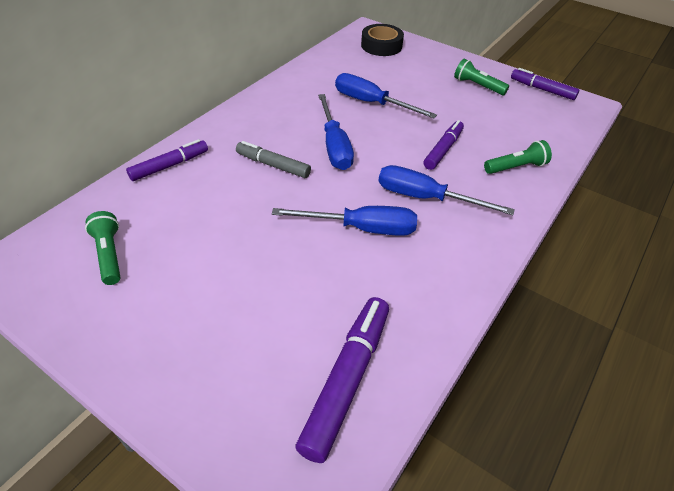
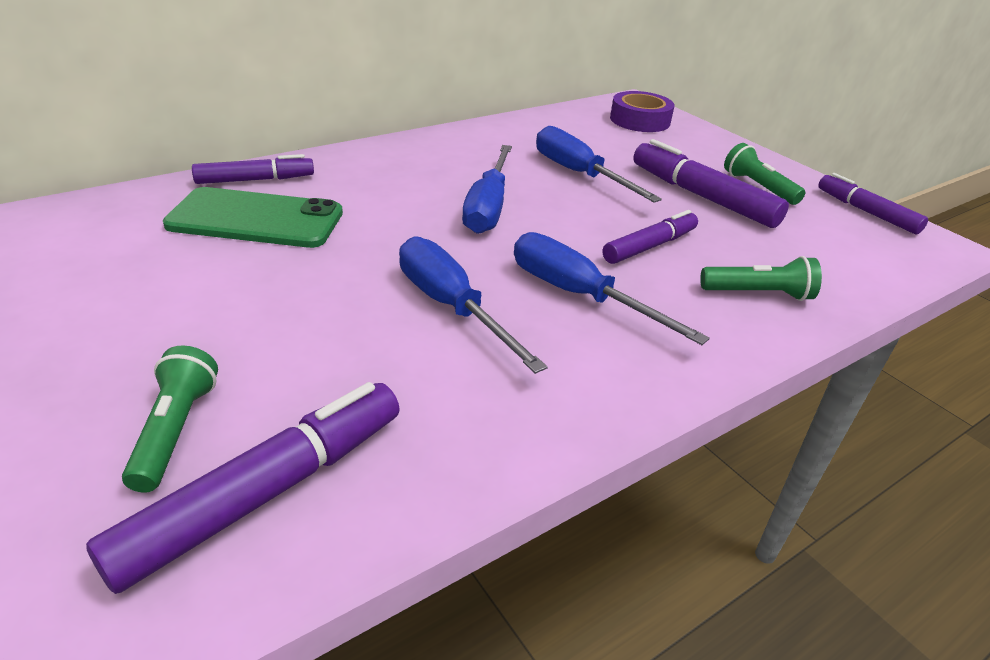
camera: 20 degrees right, 10 degrees down
green flashlight [85,211,121,285] -> green flashlight moved to [122,346,218,493]
grey marker [236,141,311,178] -> none
blue screwdriver [272,206,417,236] -> blue screwdriver turned 150 degrees counterclockwise [399,236,548,374]
black tape [361,24,404,56] -> purple tape [610,91,674,132]
none -> green phone [163,187,343,248]
none -> purple marker [633,139,789,228]

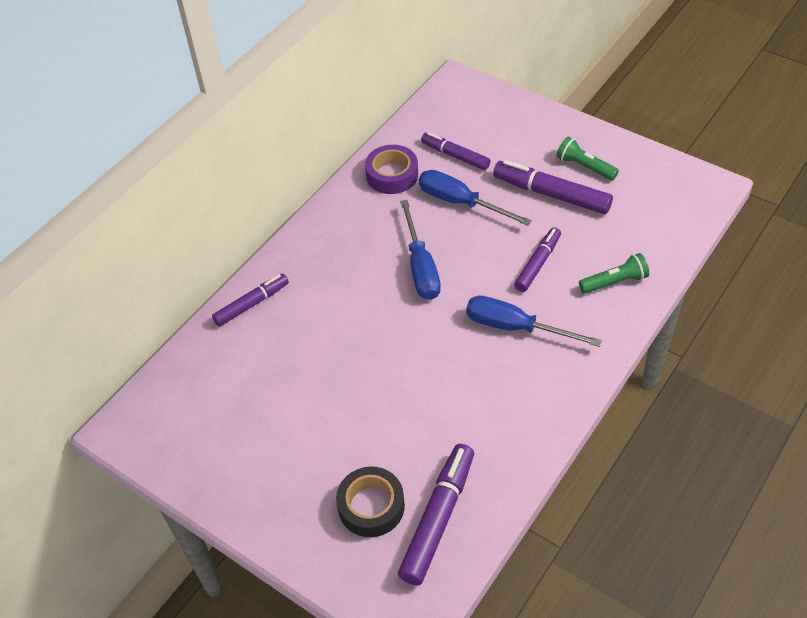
camera: 15 degrees left, 15 degrees up
green flashlight [122,346,218,493] -> black tape [336,467,405,537]
green phone [163,187,343,248] -> none
blue screwdriver [399,236,548,374] -> none
purple tape [610,91,674,132] -> purple tape moved to [365,145,418,194]
purple marker [818,173,928,234] -> purple marker moved to [421,132,491,170]

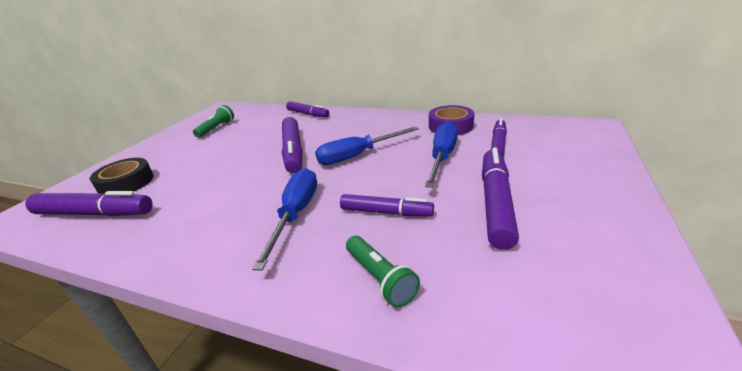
camera: 75 degrees right, 20 degrees down
green flashlight [556,137,619,181] -> green flashlight moved to [193,105,234,138]
none -> purple marker [282,117,303,173]

